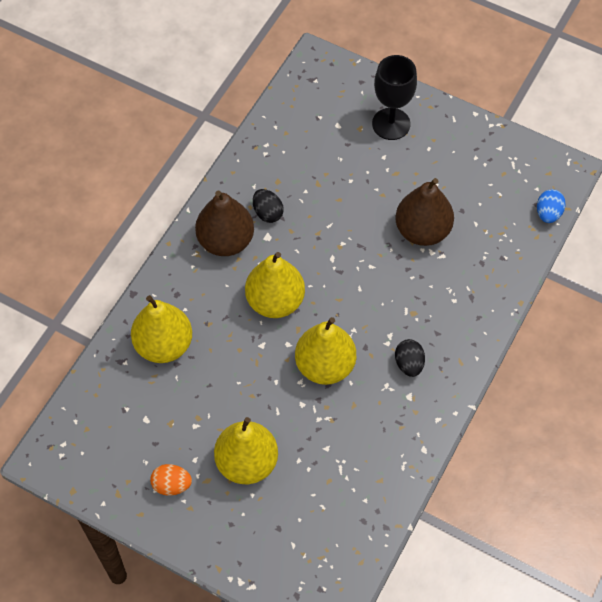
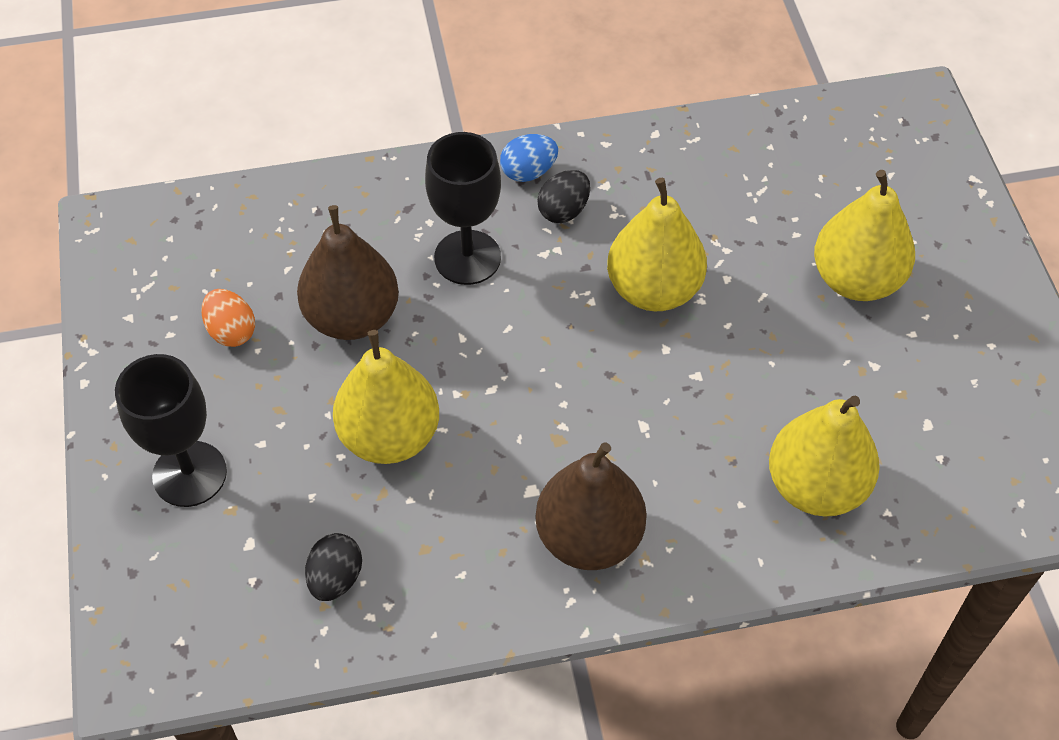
camera: 130 degrees left, 5 degrees down
orange egg [150,464,192,496] -> orange egg moved to [201,289,255,347]
yellow pear [245,252,305,318] -> yellow pear moved to [333,330,439,464]
black egg [253,189,284,223] -> black egg moved to [305,533,362,601]
blue egg [537,189,566,223] -> blue egg moved to [500,134,558,182]
none -> black goblet [425,132,501,285]

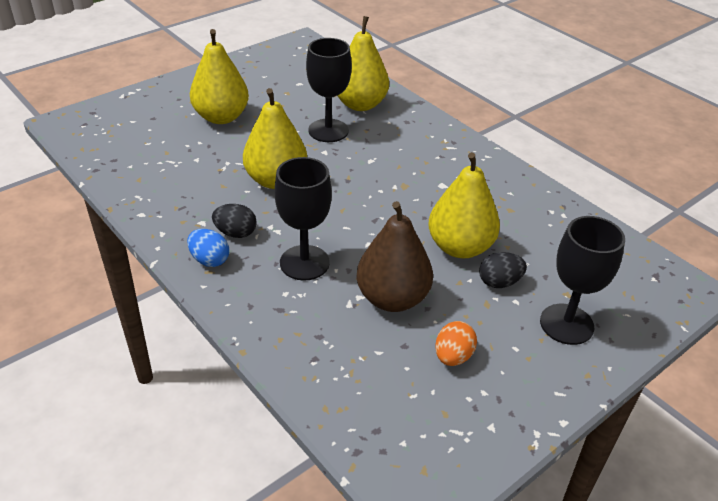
camera: 120 degrees left, 15 degrees down
black egg [305,533,362,601] -> black egg moved to [479,252,527,288]
brown pear [535,442,647,570] -> none
none -> black goblet [306,38,352,142]

